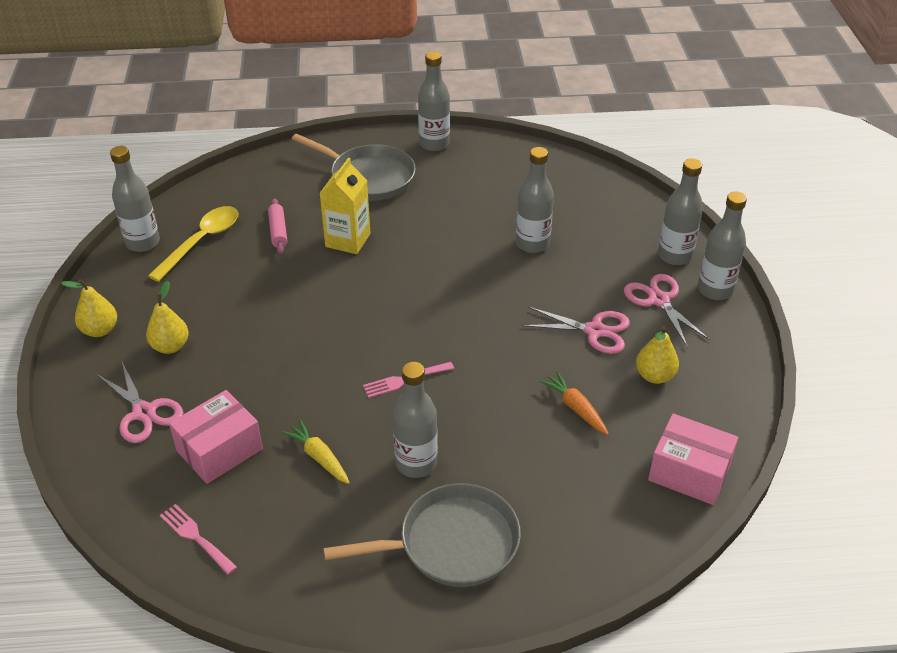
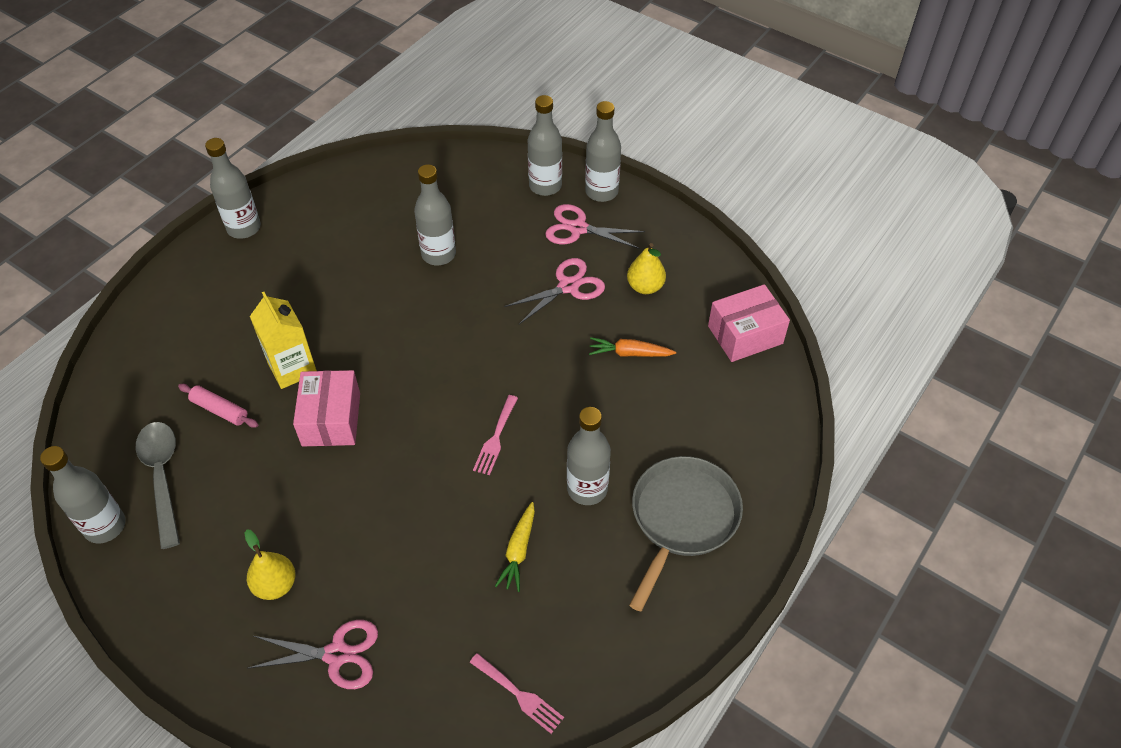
camera: 50 degrees left, 10 degrees up
yellow pear [61,279,117,337] -> none
yellow spoon [148,206,238,282] -> grey spoon [136,422,180,549]
pink fork [160,504,237,575] -> pink fork turned 135 degrees counterclockwise [470,653,564,734]
pink box [169,390,263,484] -> pink box moved to [293,370,360,446]
yellow carrot [281,420,350,484] -> yellow carrot turned 75 degrees counterclockwise [495,502,535,592]
grey pan [292,134,416,201] -> none

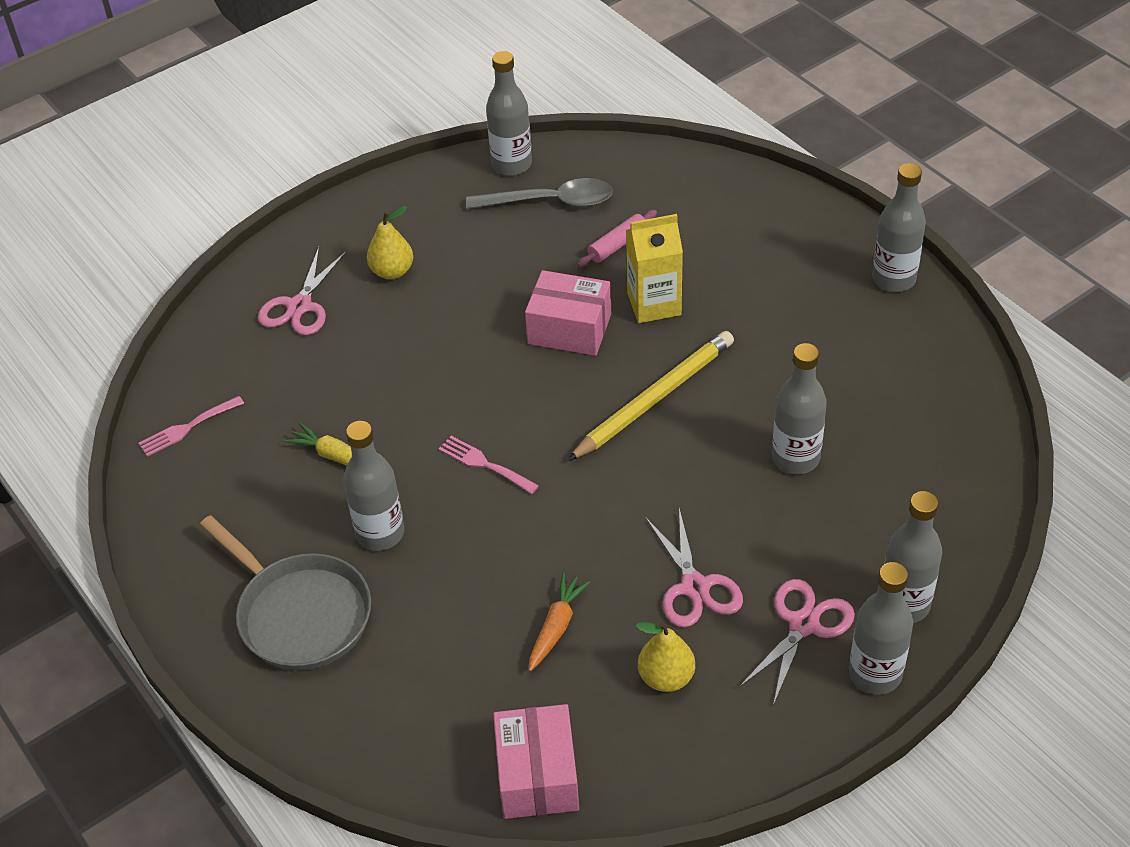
camera: 110 degrees right, 5 degrees down
none -> yellow pencil [567,331,734,461]

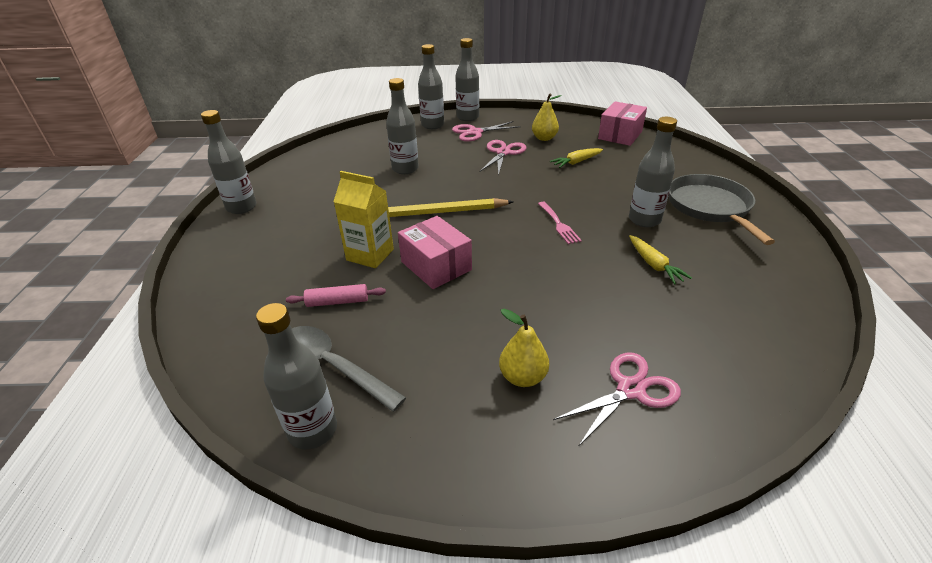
camera: 145 degrees left, 10 degrees down
pink fork [139,396,244,457] -> none
orange carrot [529,573,590,672] -> yellow carrot [550,148,603,168]

